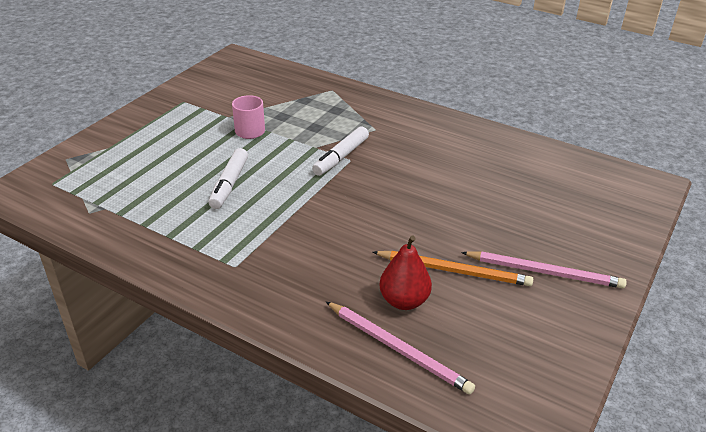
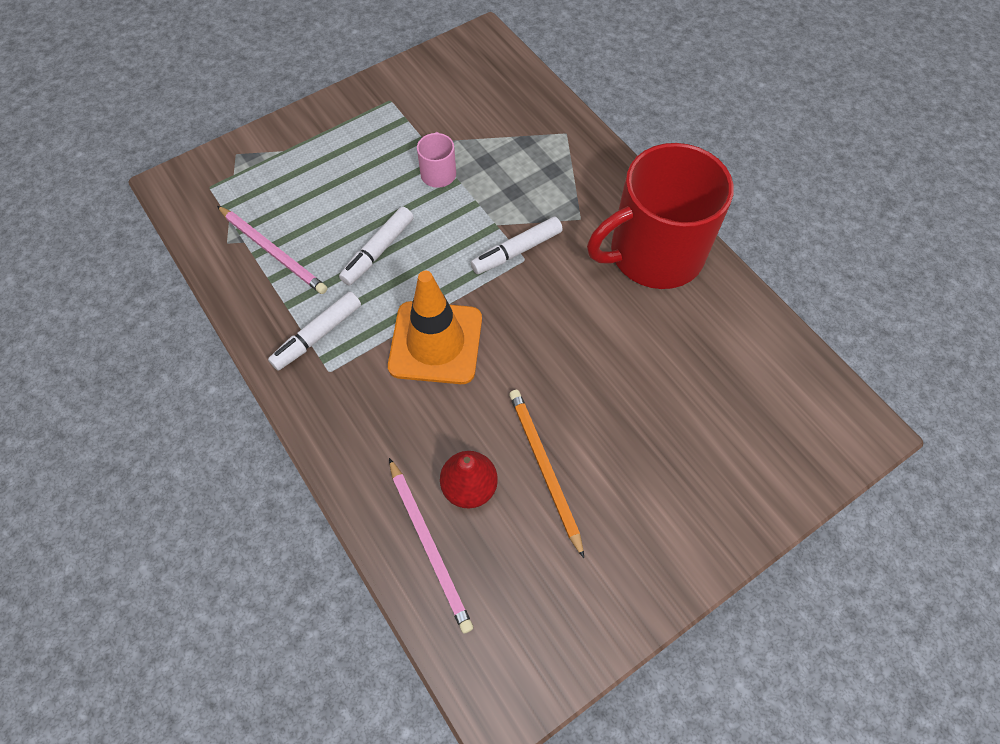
camera: 25 degrees right, 25 degrees up
orange pencil [373,251,533,286] -> orange pencil turned 150 degrees counterclockwise [509,390,584,558]
pink pencil [461,251,627,289] -> pink pencil moved to [217,206,327,294]
none -> white marker [268,292,361,371]
none -> orange traffic cone [388,271,482,384]
none -> red mug [587,143,734,289]

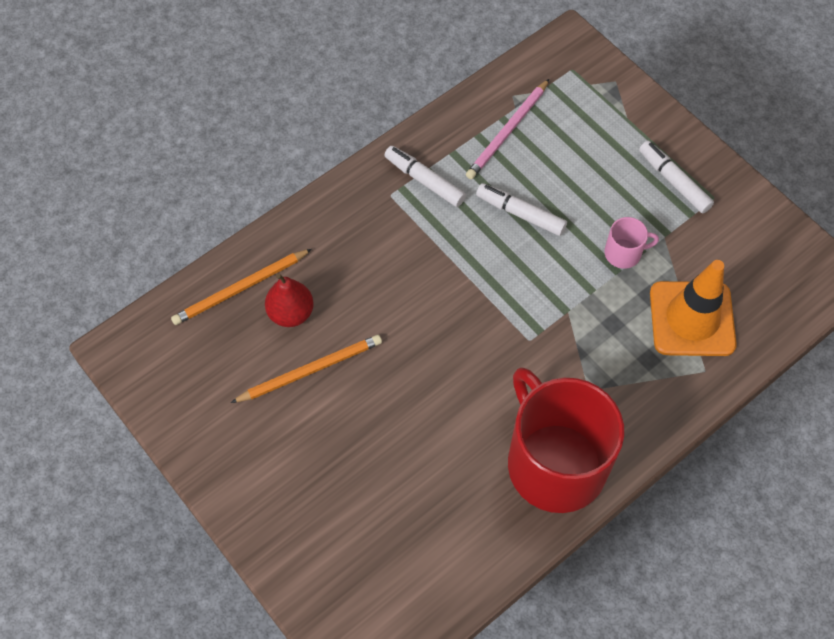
camera: 85 degrees right, 0 degrees up
orange traffic cone [388,271,482,384] -> orange traffic cone moved to [650,260,737,356]
pink pencil [389,458,473,633] -> orange pencil [171,249,312,325]
white marker [471,217,563,274] -> white marker moved to [639,141,714,214]

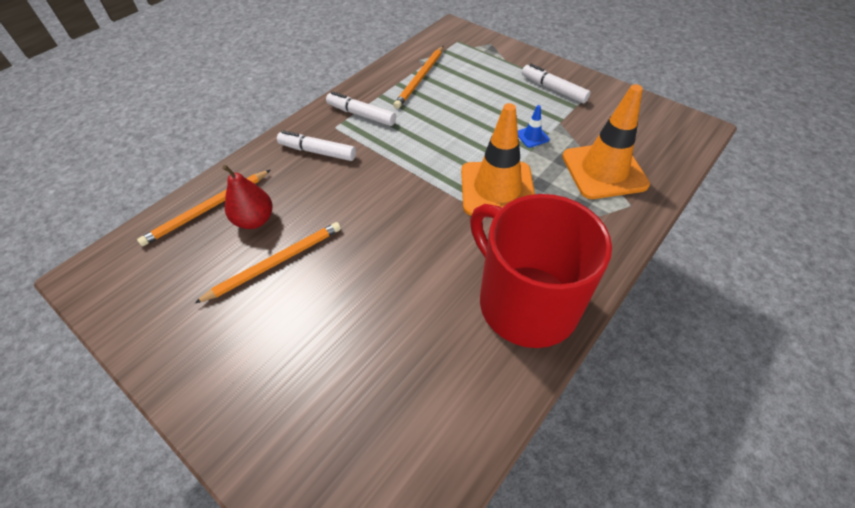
camera: 10 degrees left, 10 degrees down
pink pencil [466,79,549,179] -> orange pencil [393,46,443,109]
white marker [476,183,567,236] -> white marker moved to [277,131,356,161]
pink mug [604,217,659,269] -> blue traffic cone [518,105,550,148]
none -> orange traffic cone [461,103,535,216]

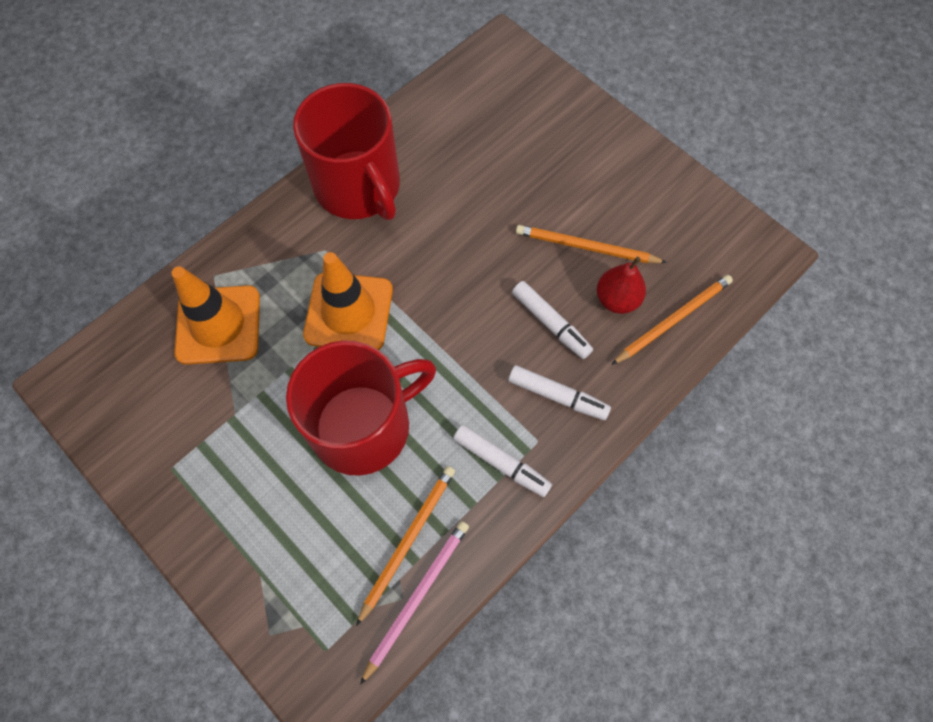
camera: 175 degrees left, 15 degrees up
orange pencil [194,222,341,304] -> orange pencil turned 45 degrees clockwise [516,225,667,263]
blue traffic cone [518,105,550,148] -> none
white marker [522,63,591,104] -> white marker moved to [512,281,593,359]
none -> red mug [286,340,436,476]
none -> pink pencil [360,521,469,685]

